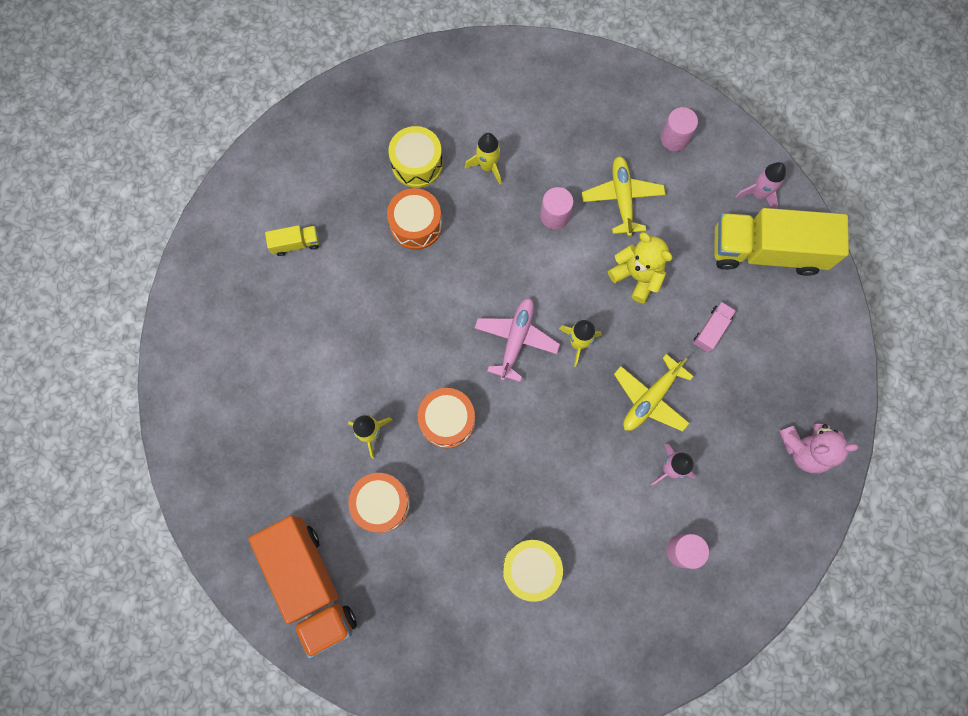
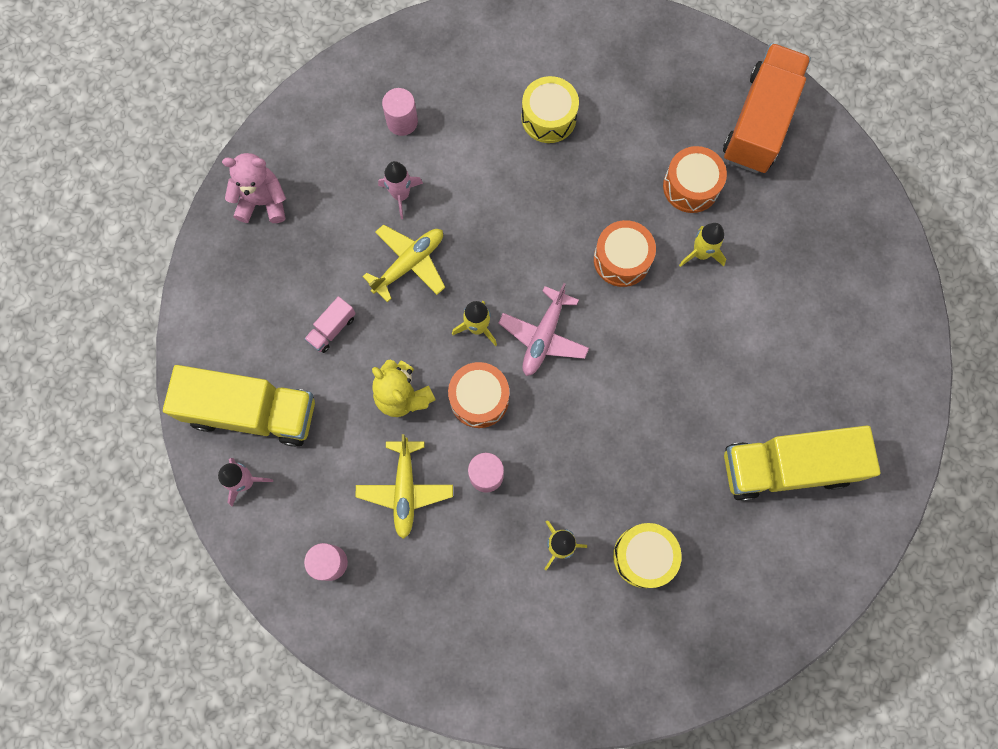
camera: 175 degrees left, 0 degrees up
orange truck [248,516,357,659] -> orange truck turned 45 degrees clockwise [723,43,811,174]
yellow truck [265,225,319,256] -> yellow truck [724,426,881,501], size x2.37
orange drum [387,188,442,250] -> orange drum moved to [448,362,509,428]

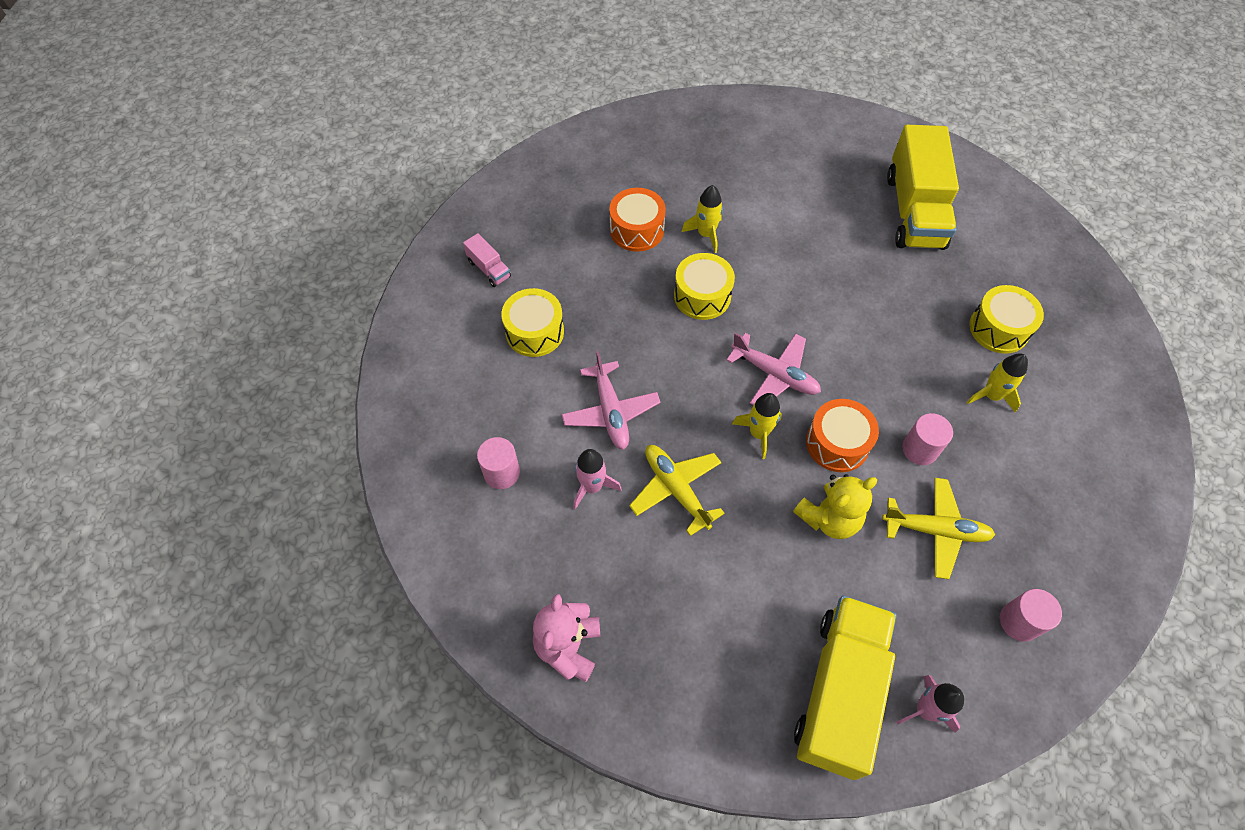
camera: 80 degrees left, 15 degrees down
pink truck [304,296,356,353] -> pink truck moved to [463,233,511,287]
orange drum [594,220,656,287] -> yellow drum [674,253,735,320]
orange truck [723,43,811,174] -> none
none -> pink plane [562,351,661,450]

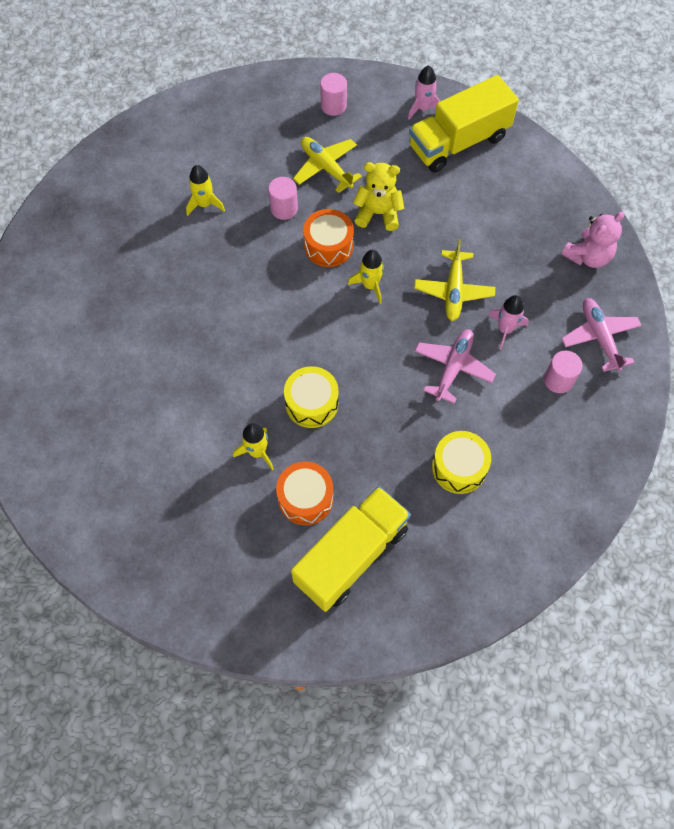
camera: 140 degrees left, 5 degrees up
pink truck [463,233,511,287] -> none
pink plane [726,332,821,405] -> pink plane moved to [561,298,642,372]
yellow truck [887,125,959,250] -> yellow truck moved to [291,486,411,612]
yellow drum [969,285,1044,354] -> none

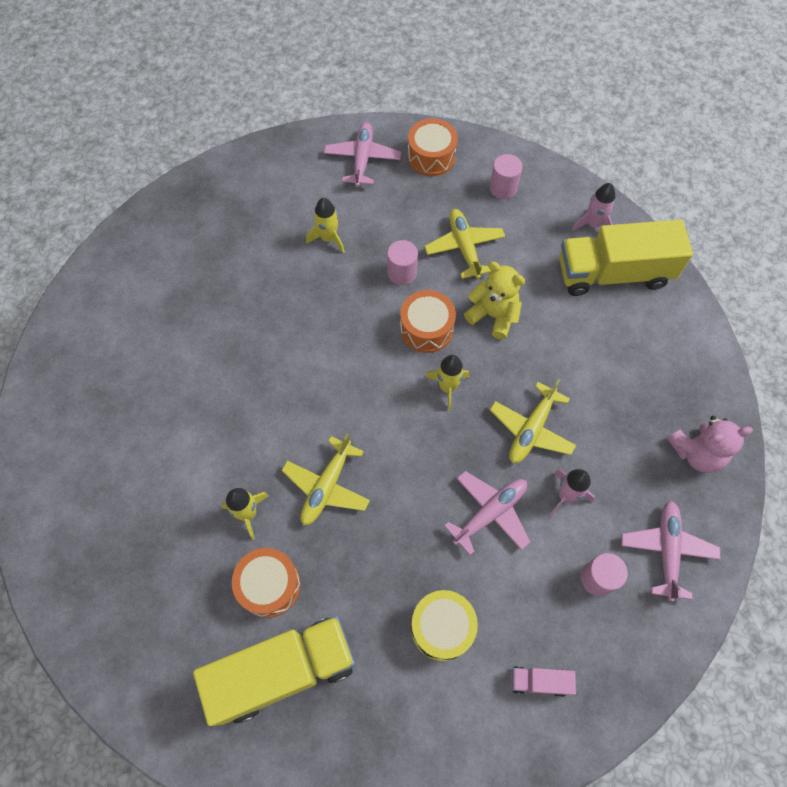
camera: 25 degrees right, 0 degrees up
yellow drum [284,366,339,428] -> yellow plane [281,434,370,526]
none -> pink plane [324,122,401,187]
none -> orange drum [408,118,458,176]
none -> pink truck [511,666,576,697]

